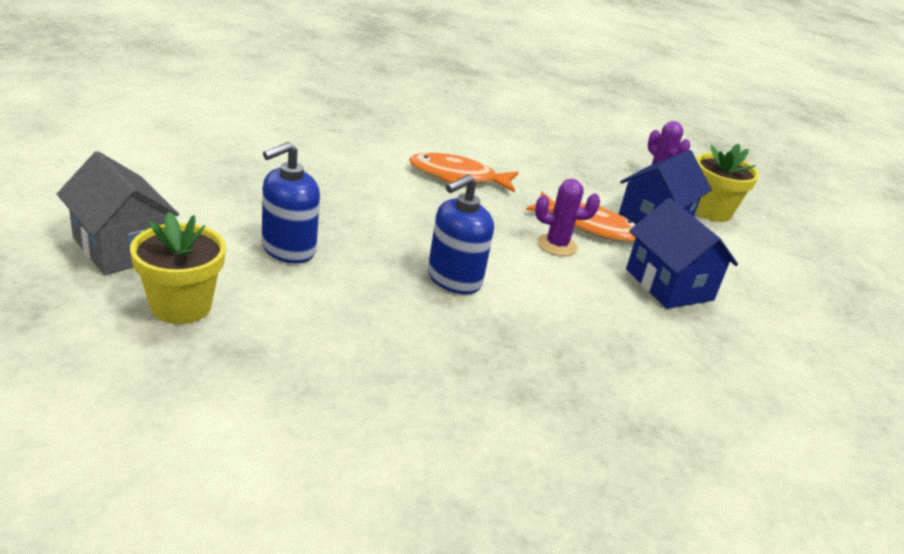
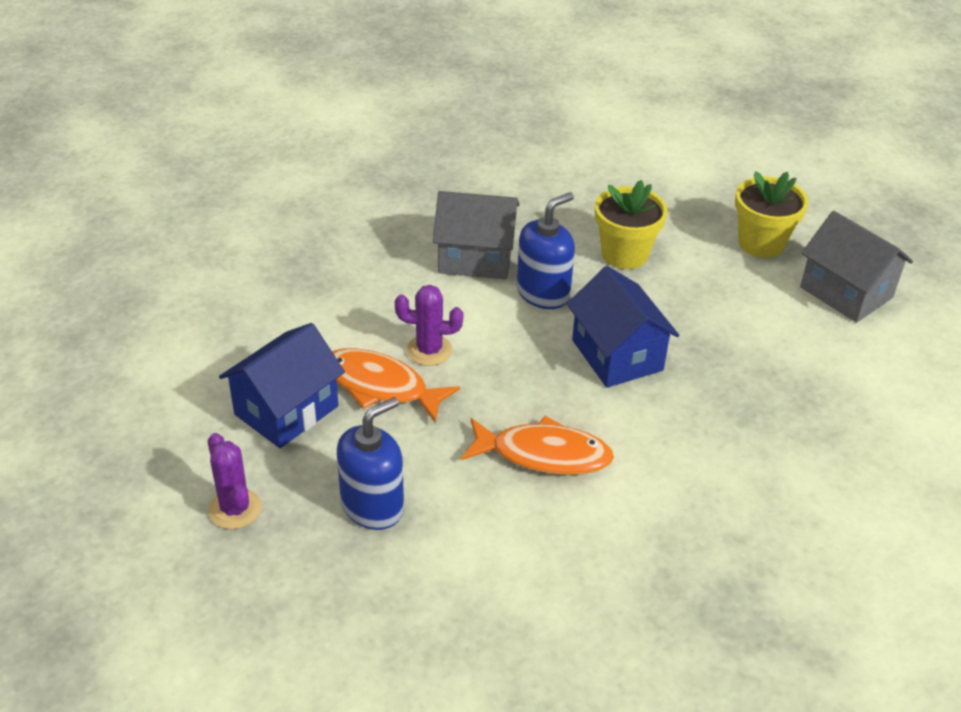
camera: 175 degrees left, 10 degrees up
blue soap dispenser [262,142,320,263] -> blue soap dispenser moved to [337,397,404,530]
blue house [626,198,738,309] -> blue house moved to [567,266,679,388]
yellow flower pot [695,144,759,222] -> yellow flower pot moved to [595,180,668,269]
none -> grey house [433,191,520,279]

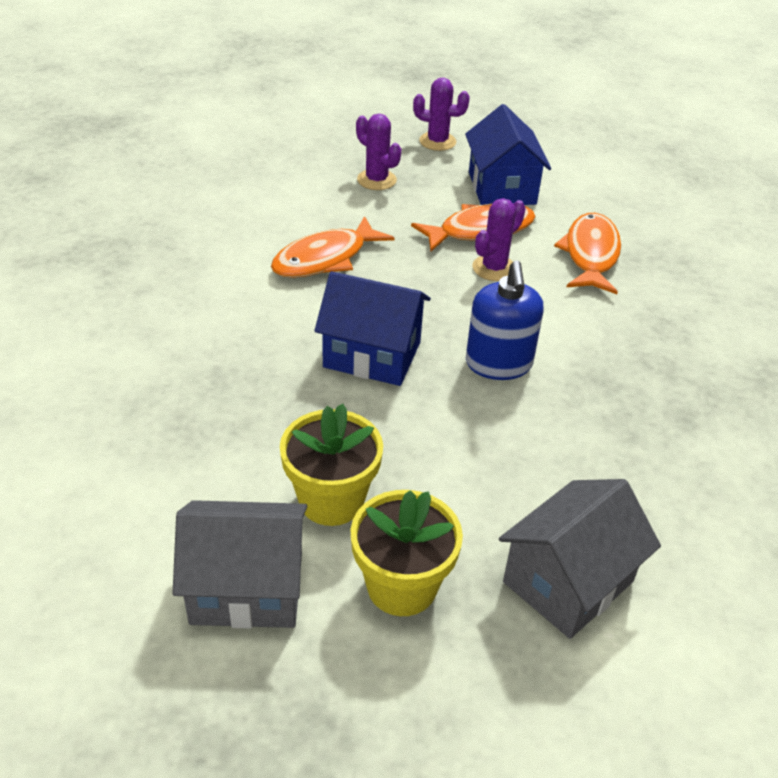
camera: 130 degrees right, 0 degrees up
blue soap dispenser [337,397,404,530] -> purple cactus [356,114,401,190]
grey house [433,191,520,279] -> grey house moved to [499,479,661,639]
yellow flower pot [595,180,668,269] -> yellow flower pot moved to [280,404,383,526]
none -> orange fish [554,213,621,294]

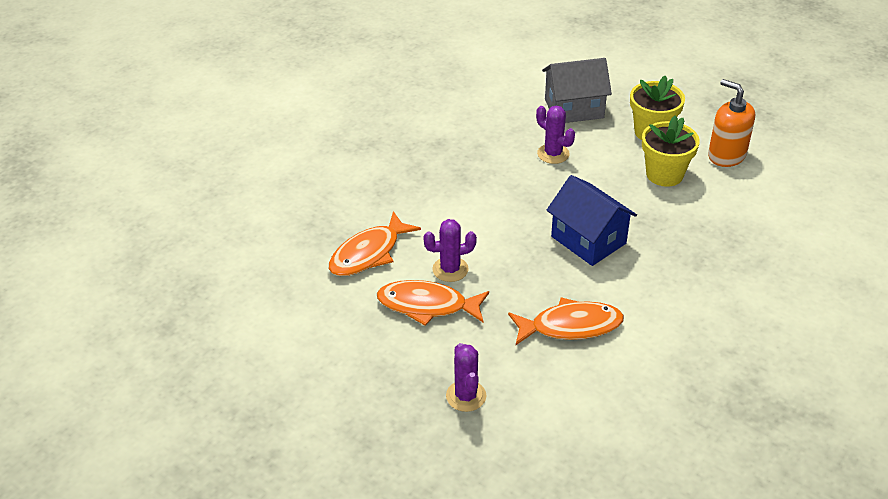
camera: 145 degrees left, 0 degrees up
grey house [172,500,307,629] -> orange soap dispenser [708,79,755,167]
purple cactus [413,78,470,151] -> purple cactus moved to [536,105,575,164]
blue house [465,104,551,205] -> none
blue soap dispenser [466,260,544,380] -> none

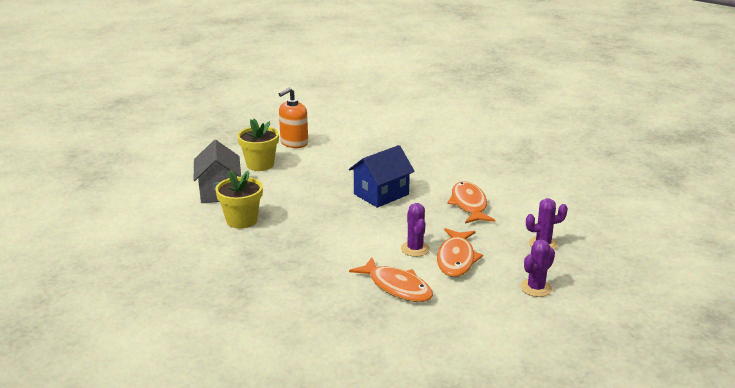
camera: 90 degrees left, 15 degrees down
purple cactus [536,105,575,164] -> purple cactus moved to [521,240,555,297]
yellow flower pot [642,116,700,187] -> yellow flower pot moved to [215,170,263,229]

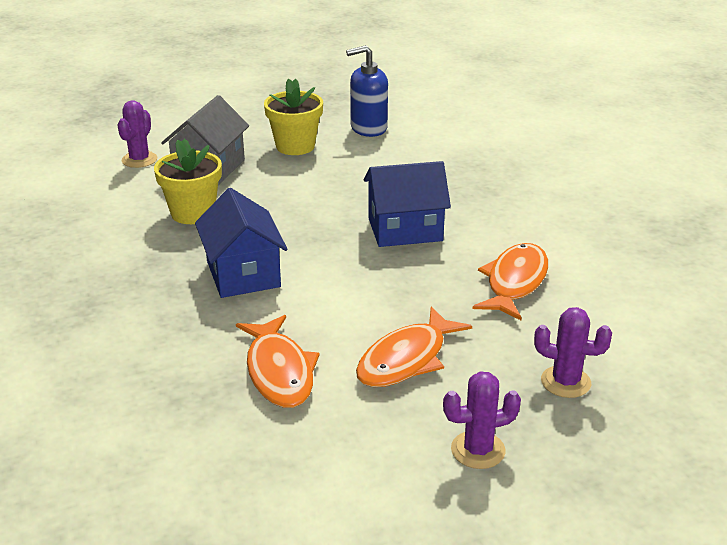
camera: 30 degrees right, 5 degrees up
orange soap dispenser [279,87,308,148] -> blue soap dispenser [346,45,388,137]
purple cactus [401,203,430,257] -> purple cactus moved to [118,100,157,168]
none -> blue house [195,188,287,298]

